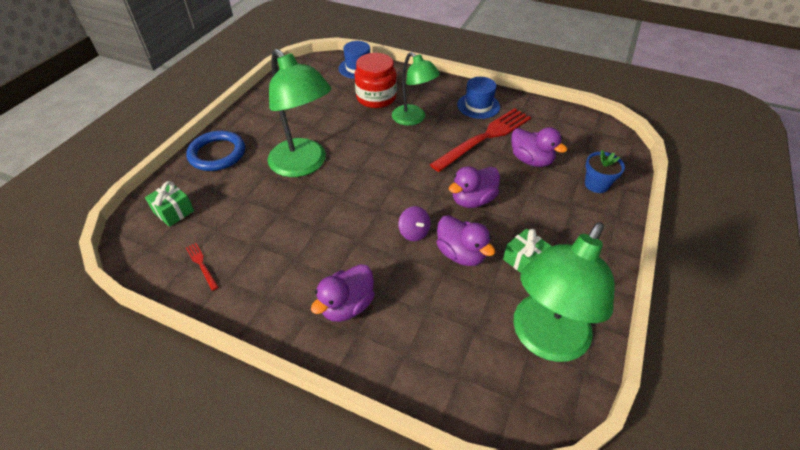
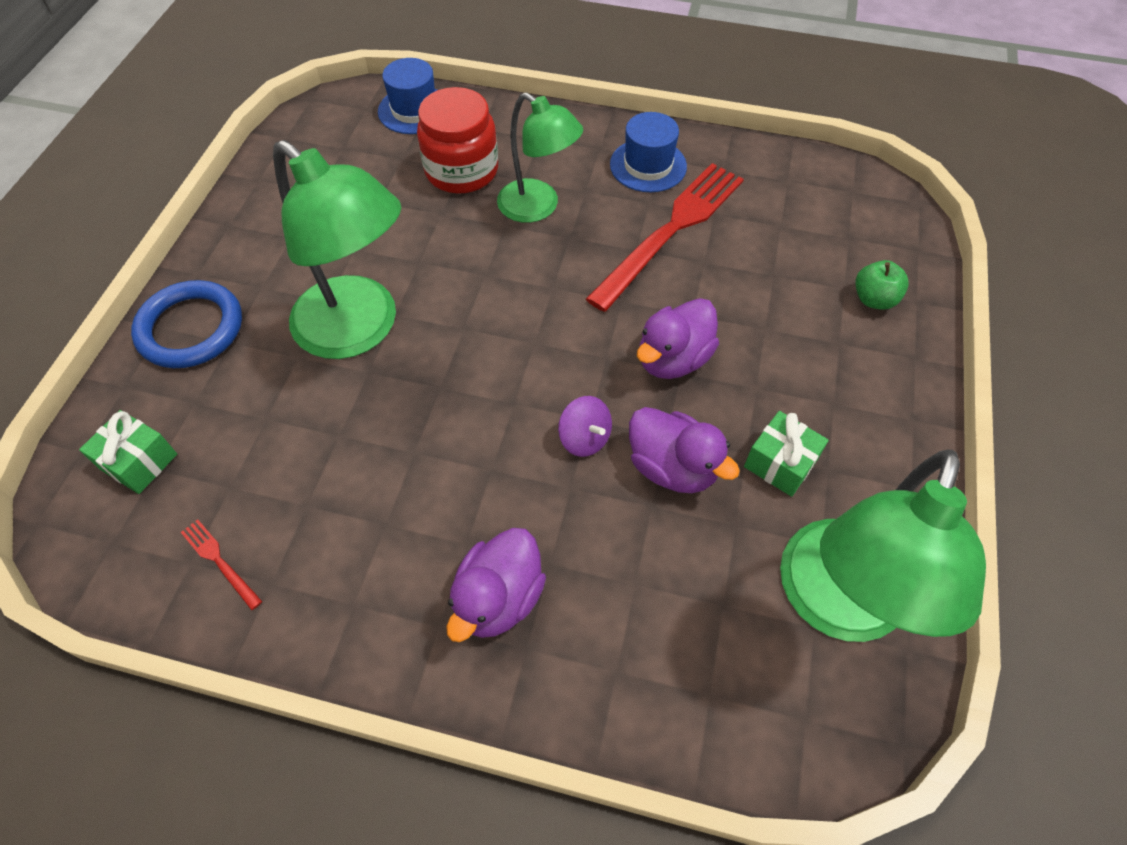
camera: 10 degrees left, 10 degrees up
purple duck [512,127,567,167] -> none
blue flower pot [585,150,625,193] -> green apple [855,260,909,310]

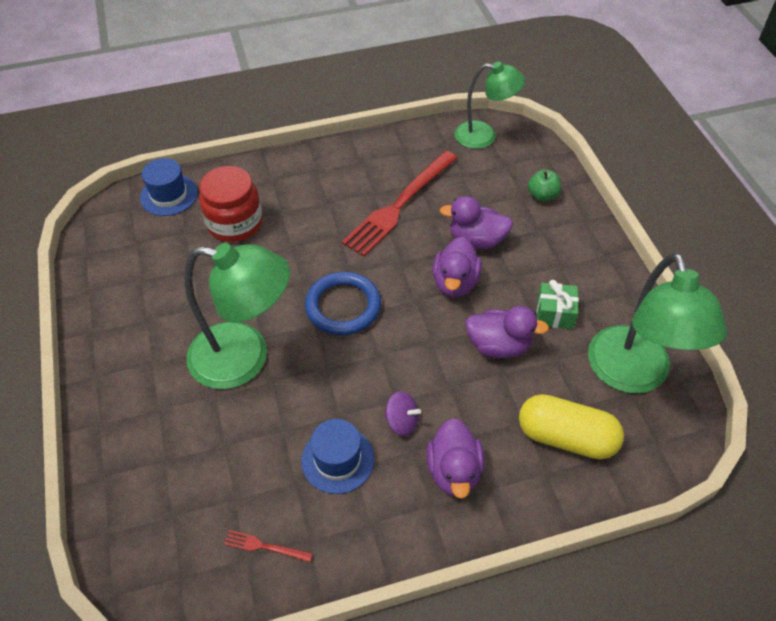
camera: 30 degrees left, 5 degrees down
green gift [79,410,177,494] -> none
blue ring [131,280,242,368] -> blue ring moved to [305,272,381,335]
green lamp [497,92,583,223] -> green lamp moved to [455,62,525,149]
purple spinning top [558,396,612,457] -> purple spinning top moved to [385,391,421,436]
red fork [586,163,744,312] -> red fork turned 150 degrees counterclockwise [342,151,458,257]
blue hat [610,112,687,192] -> blue hat moved to [301,419,374,494]
none -> purple duck [440,196,513,249]
none -> yellow capsule [519,394,624,459]

